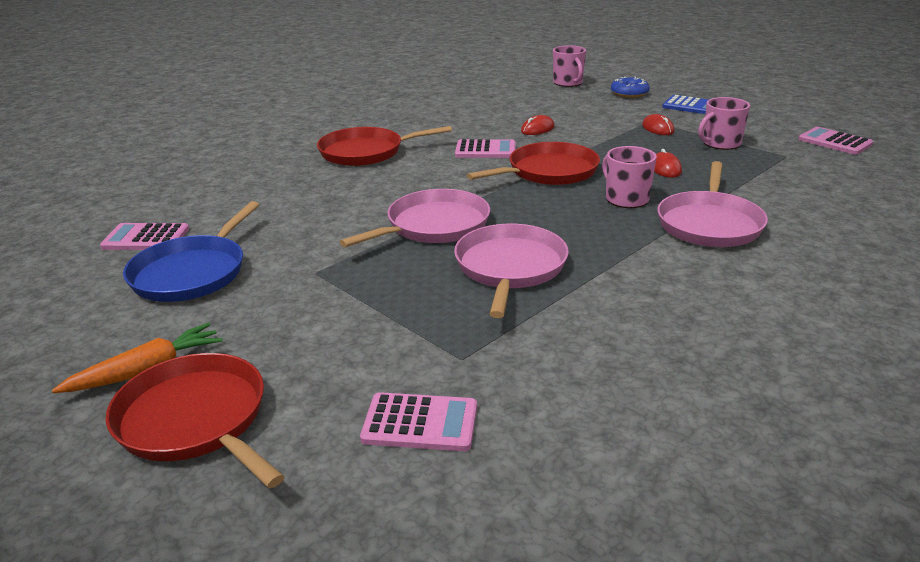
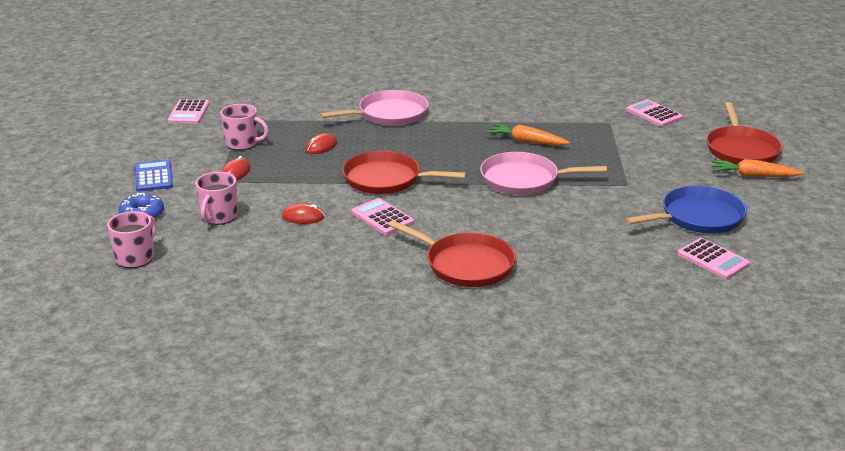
camera: 135 degrees left, 0 degrees up
pink pan [454,224,569,318] -> orange carrot [487,124,570,145]
pink mug [602,146,657,208] -> pink mug moved to [195,172,238,225]

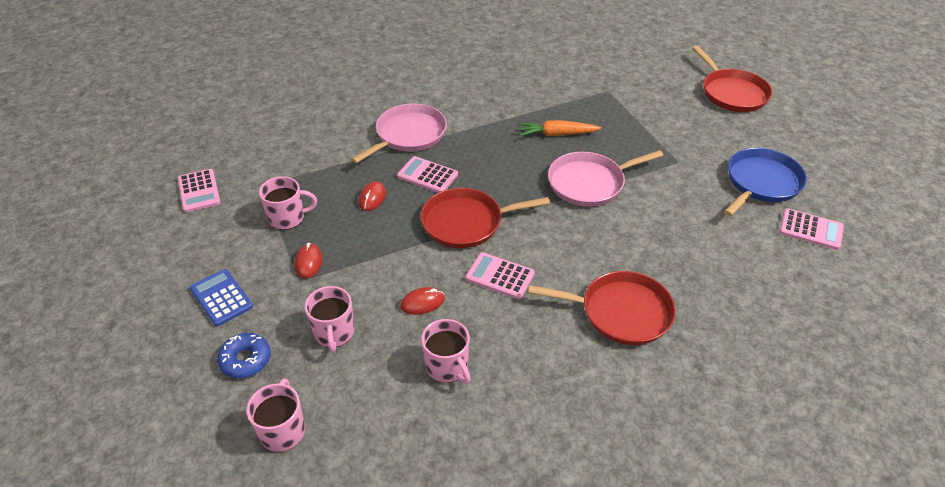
camera: 25 degrees left, 15 degrees up
pink calculator [626,99,683,127] -> pink calculator moved to [397,156,458,193]
orange carrot [711,159,804,177] -> none
none -> pink mug [421,319,470,384]

